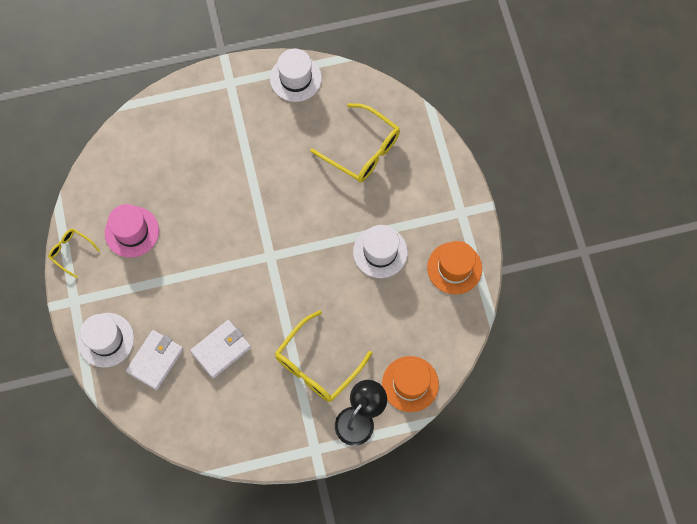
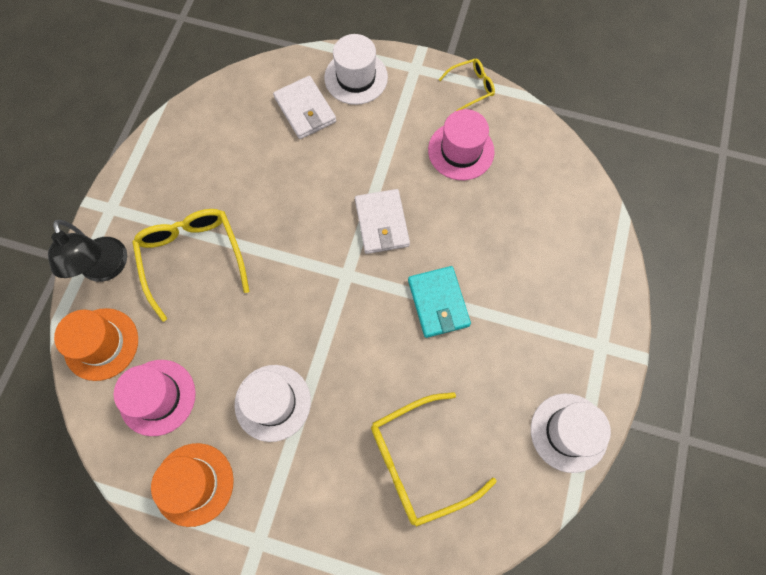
camera: 120 degrees right, 0 degrees up
white wallet [190,320,251,378] -> white wallet moved to [355,189,410,254]
none -> pink hat [114,360,196,436]
none -> turquoise wallet [408,266,471,338]

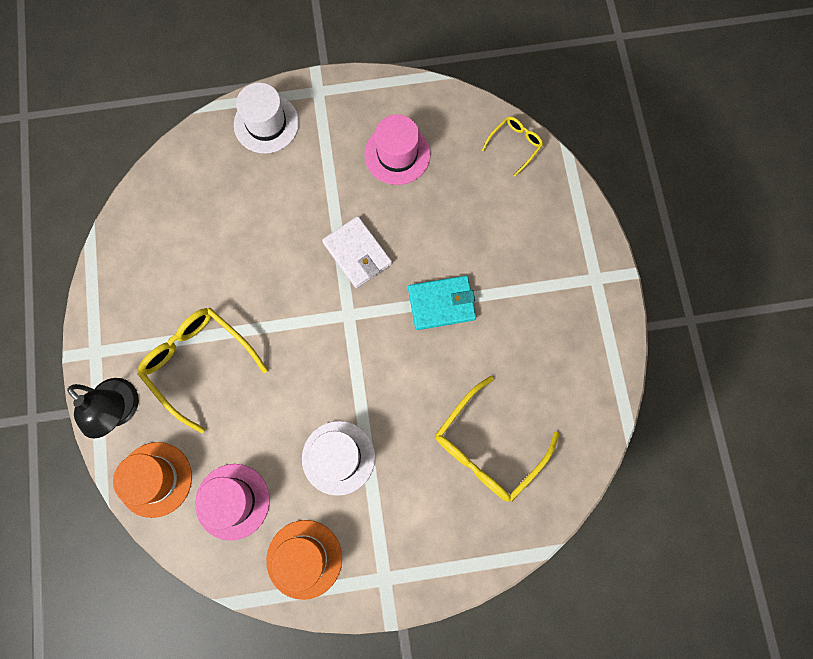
camera: 25 degrees left, 5 degrees up
white wallet [273,76,336,139] -> none
turquoise wallet [408,266,471,338] -> turquoise wallet turned 60 degrees counterclockwise [408,276,476,330]
yellow glasses [439,59,495,111] -> yellow glasses moved to [482,116,543,177]
white hat [531,394,611,473] -> none

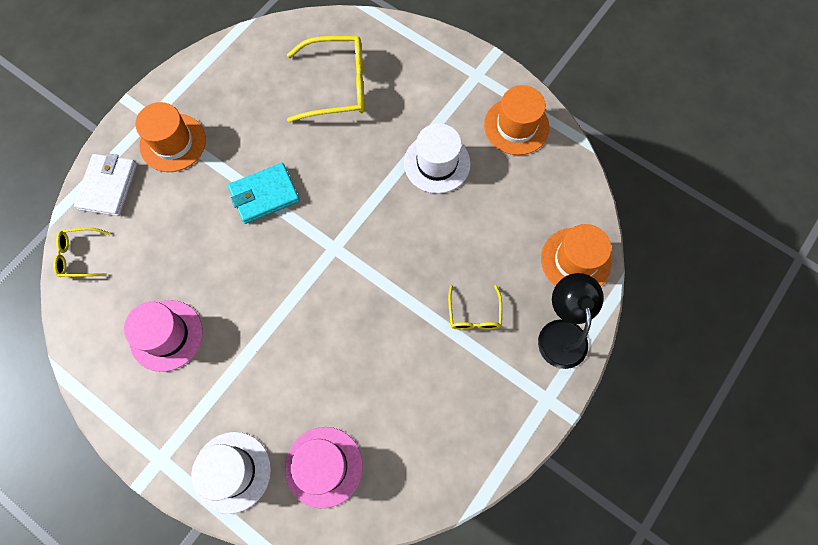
camera: 135 degrees left, 5 degrees down
yellow glasses [137,308,268,433] -> yellow glasses [448,285,502,330], size x0.53
pink hat [195,464,270,541] -> pink hat moved to [285,427,363,509]
white wallet [322,216,392,288] -> white wallet moved to [74,153,137,216]
turquoise wallet [408,276,476,330] -> turquoise wallet turned 60 degrees counterclockwise [228,163,300,224]
none -> orange hat [135,102,206,172]

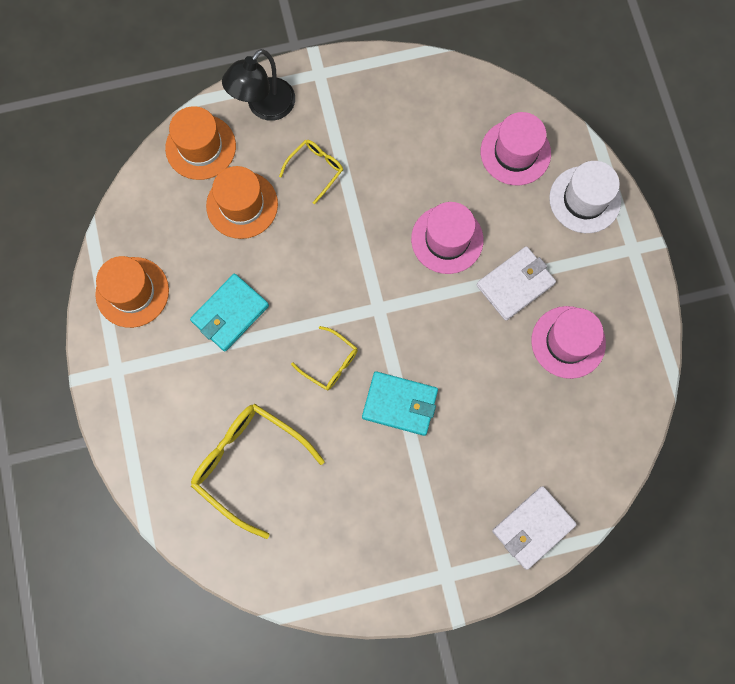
camera: 140 degrees left, 5 degrees up
yellow glasses [53,227,110,277] -> yellow glasses moved to [291,326,358,390]
orange hat [135,102,206,172] -> orange hat moved to [206,166,278,239]
white hat [404,123,471,194] -> turquoise wallet [190,274,269,351]
none -> pink hat [411,202,484,274]
none -> white wallet [477,246,556,321]

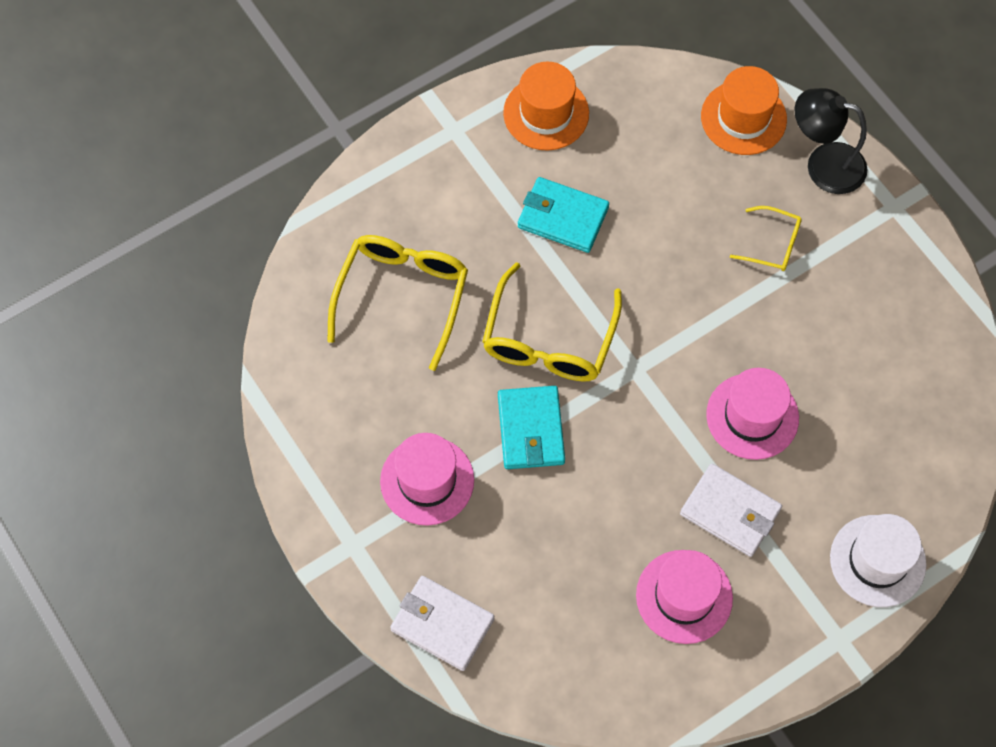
camera: 70 degrees right, 10 degrees down
orange hat [206,166,278,239] -> none
yellow glasses [291,326,358,390] -> yellow glasses [482,262,622,382], size x1.88
pink hat [481,112,551,185] -> pink hat moved to [380,433,474,525]

